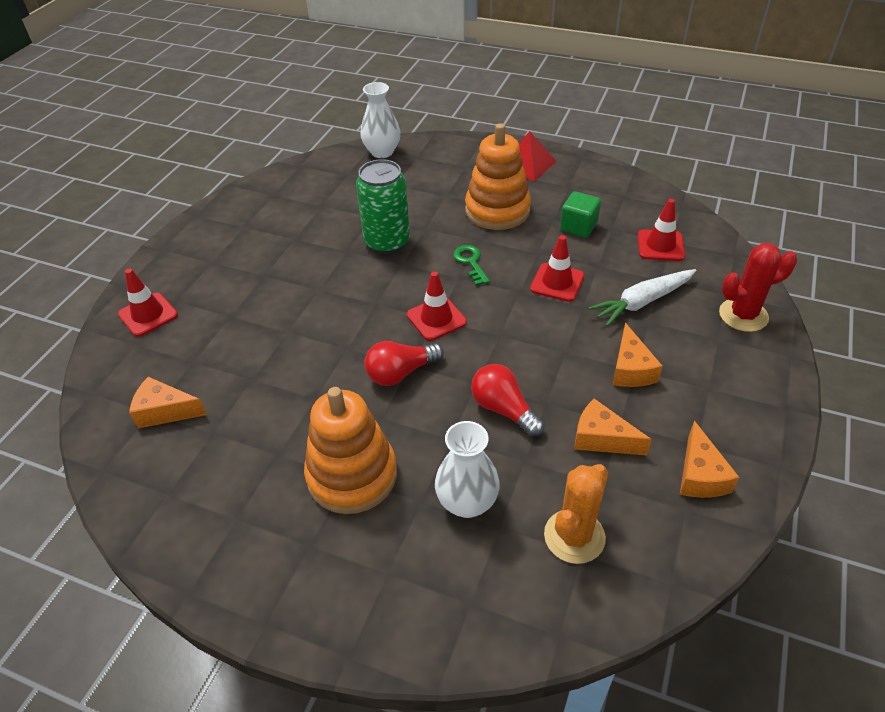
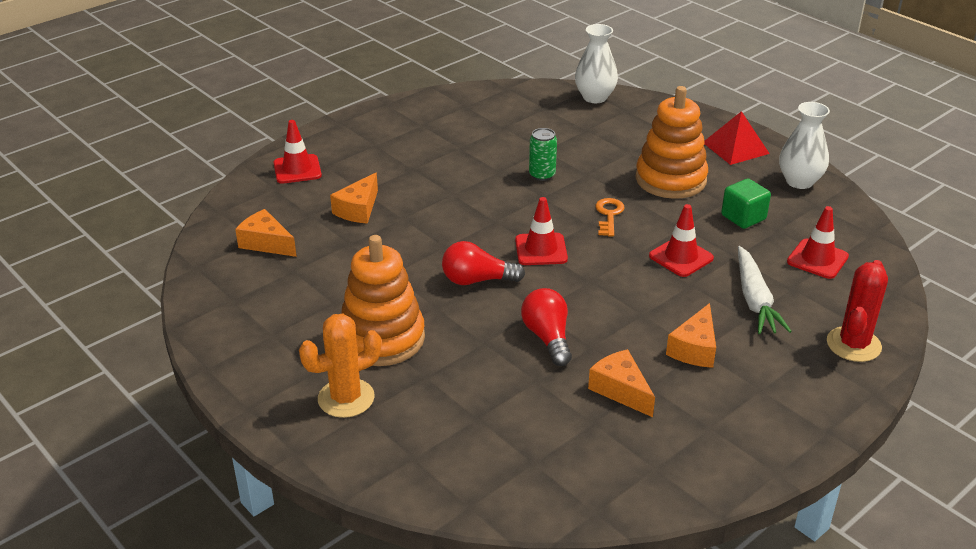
camera: 25 degrees right, 10 degrees down
green can [356,159,410,254] -> green can [529,128,557,181], size x0.55
white vase [435,421,500,518] -> white vase moved to [779,102,830,189]
green key [453,245,490,286] -> orange key [595,198,624,237]
orange cactus [544,464,608,564] -> orange cactus moved to [299,314,381,418]
white carrot [589,269,696,326] -> white carrot turned 90 degrees counterclockwise [738,246,792,334]
orange cheese [680,421,739,498] -> orange cheese moved to [330,173,378,224]
red cactus [719,243,797,332] -> red cactus turned 75 degrees counterclockwise [827,260,888,362]

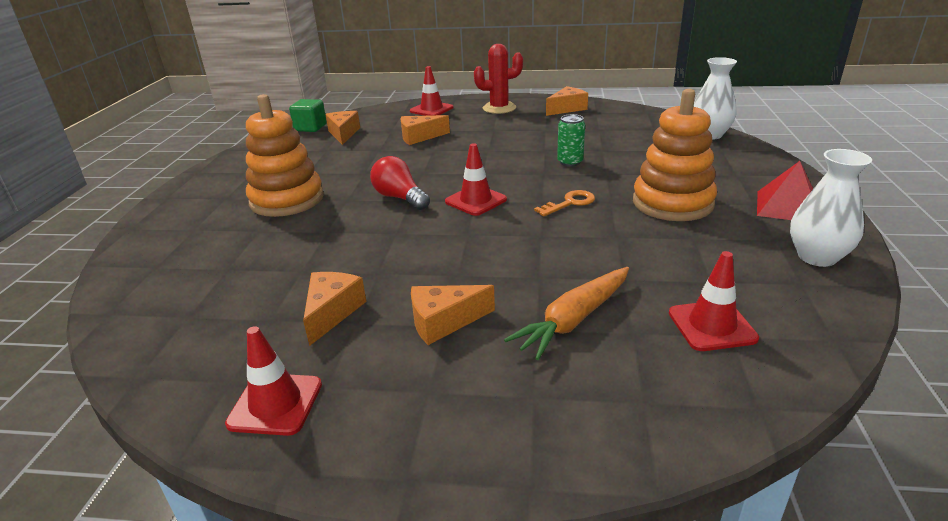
camera: 50 degrees right, 5 degrees down
orange cactus [299,314,381,418] -> none
red light bulb [521,288,572,366] -> none
red traffic cone [649,204,714,277] -> red traffic cone moved to [225,326,322,436]
green cube [721,179,771,229] -> green cube moved to [289,99,327,132]
white carrot [738,246,792,334] -> orange carrot [504,267,629,360]
red cactus [827,260,888,362] -> red cactus moved to [474,44,523,114]
none -> orange cheese [546,86,588,116]

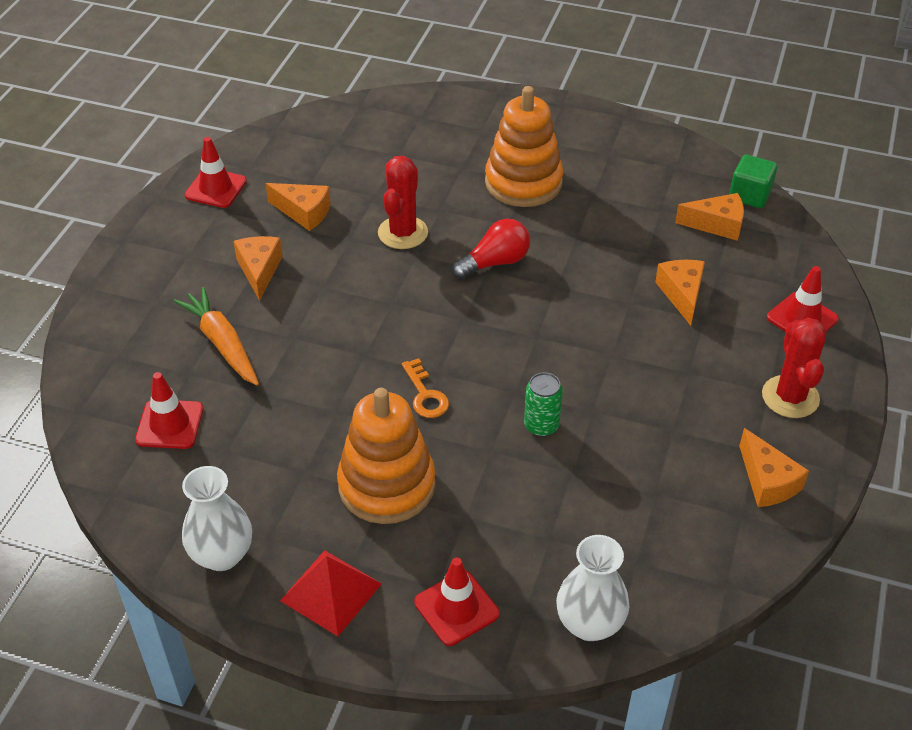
camera: 100 degrees right, 15 degrees up
red traffic cone [445,143,507,216] -> red traffic cone moved to [414,557,499,646]
none -> red cactus [378,156,428,249]

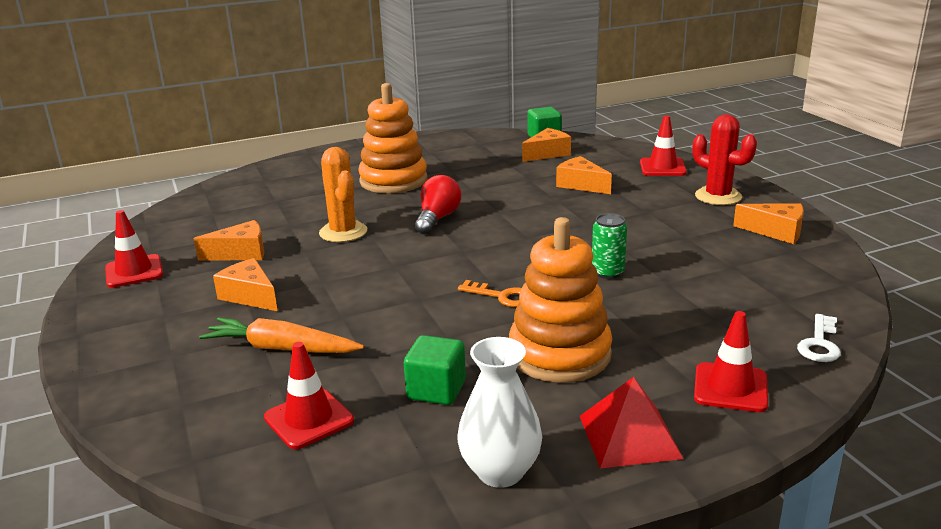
camera: 40 degrees left, 20 degrees down
red cactus [378,156,428,249] -> orange cactus [319,147,367,242]
white vase [556,535,629,641] -> white key [797,314,841,362]
none -> green cube [404,335,466,405]

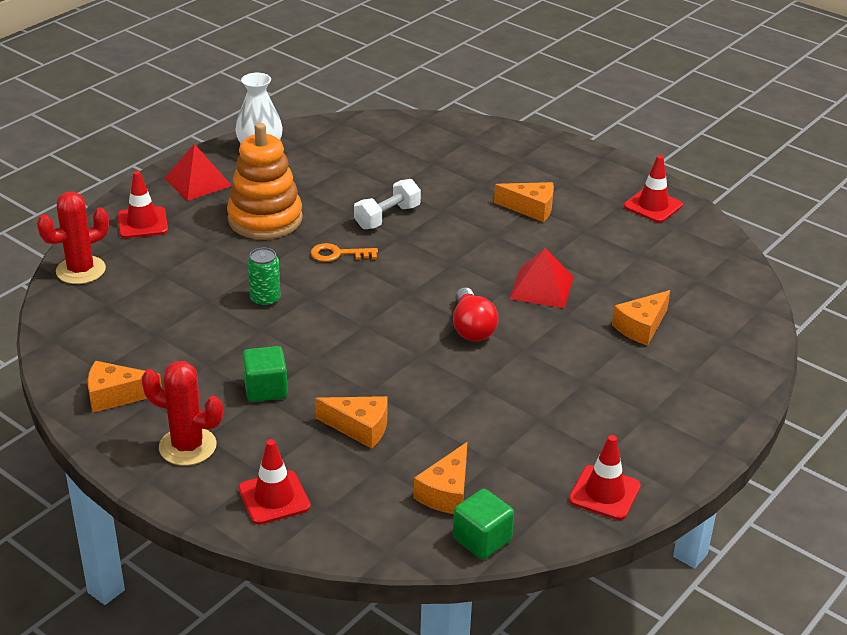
camera: 150 degrees right, 10 degrees up
orange cheese [194,220,264,260] -> orange cheese moved to [612,290,670,346]
orange carrot [199,318,364,353] -> none
red traffic cone [264,342,354,449] -> red traffic cone moved to [569,435,641,520]
orange cactus [319,147,367,242] -> red pyramid [509,248,574,308]
orange stacking toy [358,83,427,193] -> none
green cube [404,335,466,405] -> green cube moved to [242,346,288,402]
white key [797,314,841,362] -> red cactus [37,191,109,284]
none -> white dumbbell [354,179,421,230]

